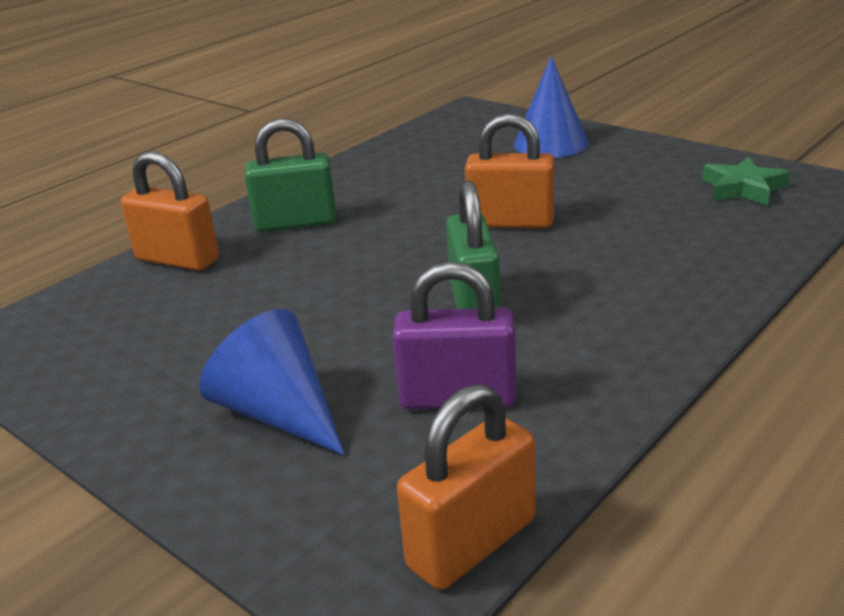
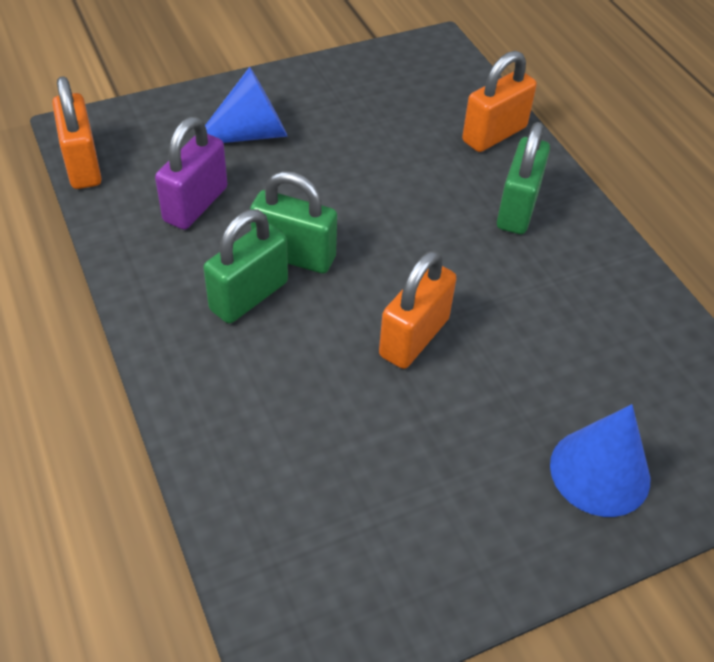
camera: 110 degrees right, 20 degrees up
green star [702,157,790,206] -> none
none -> green padlock [203,209,288,324]

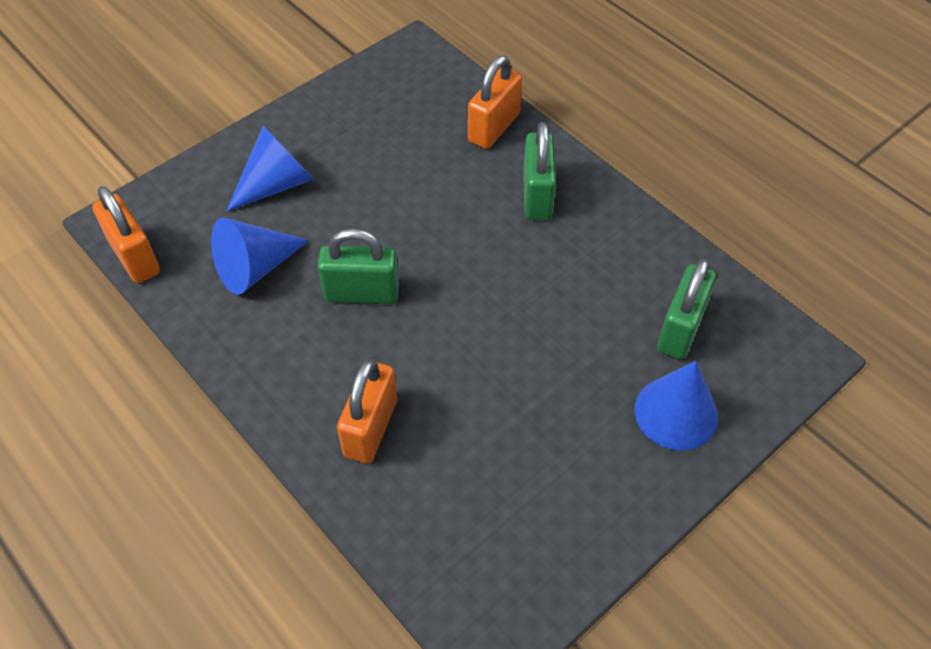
camera: 15 degrees left, 5 degrees up
purple padlock [155,117,227,230] -> blue cone [211,218,309,295]
green padlock [203,209,288,324] -> green padlock moved to [657,259,717,360]
orange padlock [379,251,457,369] -> orange padlock moved to [337,359,397,464]

